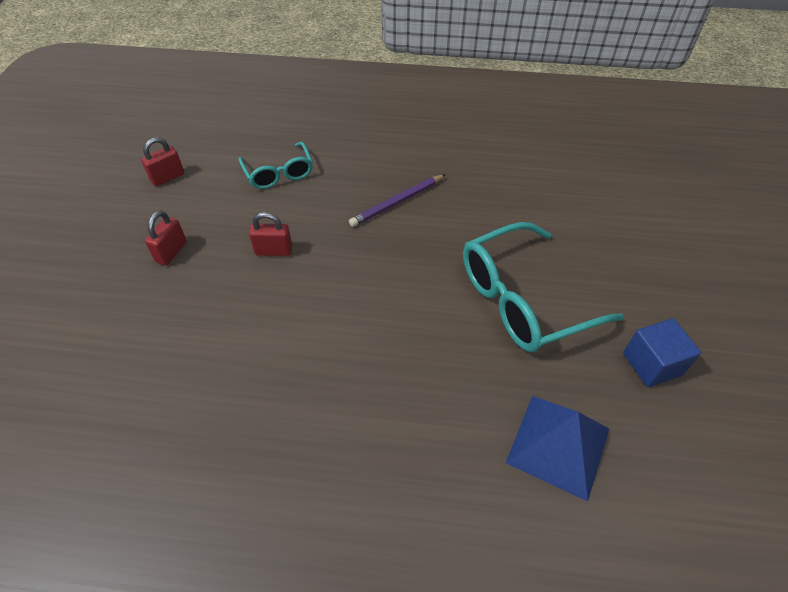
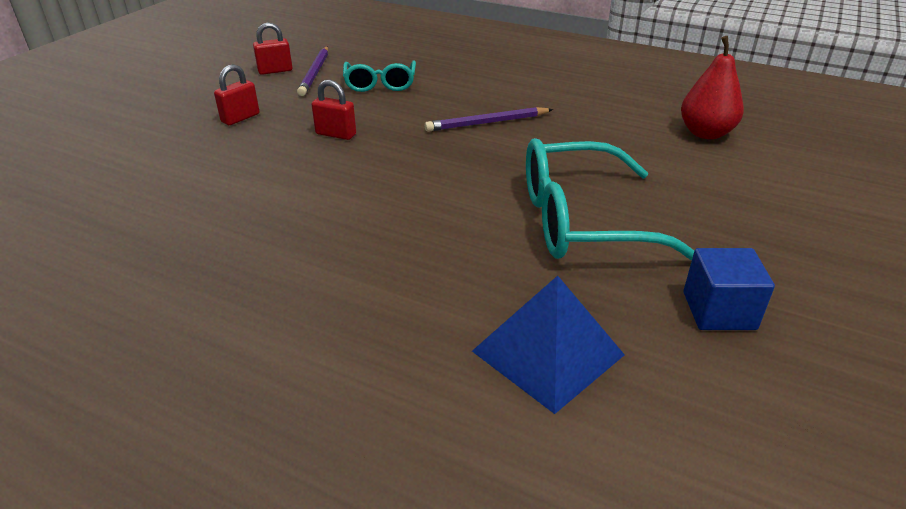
camera: 20 degrees right, 15 degrees down
none -> purple pencil [297,47,328,96]
none -> red pear [681,36,744,139]

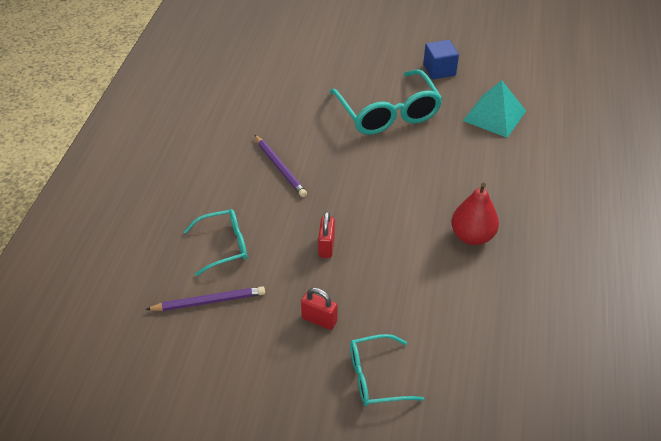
camera: 105 degrees left, 10 degrees up
red padlock [253,22,293,75] -> none
blue pyramid [472,276,625,414] -> turquoise pyramid [463,80,526,138]
red pear [681,36,744,139] -> red pear moved to [451,182,499,245]
none -> turquoise glasses [350,334,424,406]

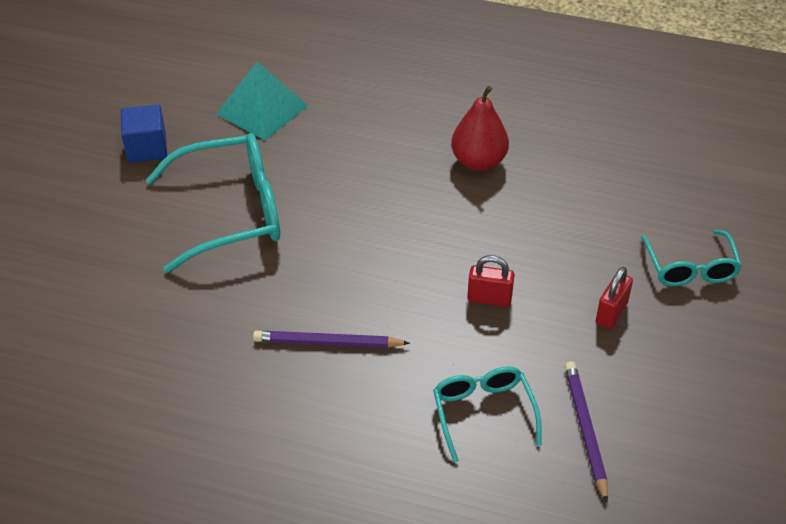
camera: 85 degrees left, 0 degrees up
purple pencil [255,135,307,197] -> purple pencil turned 150 degrees counterclockwise [253,331,410,348]

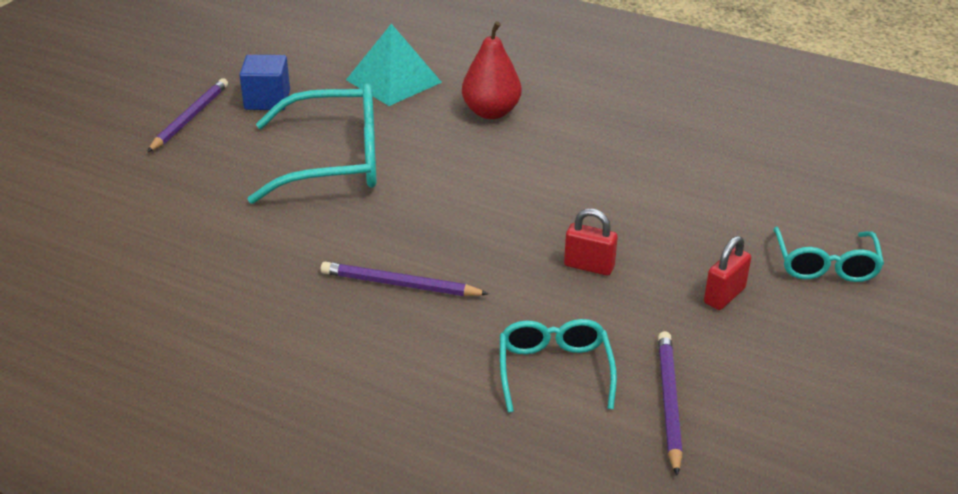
camera: 10 degrees right, 10 degrees down
red pear [451,86,509,171] -> red pear moved to [462,21,521,119]
none -> purple pencil [147,78,228,152]

